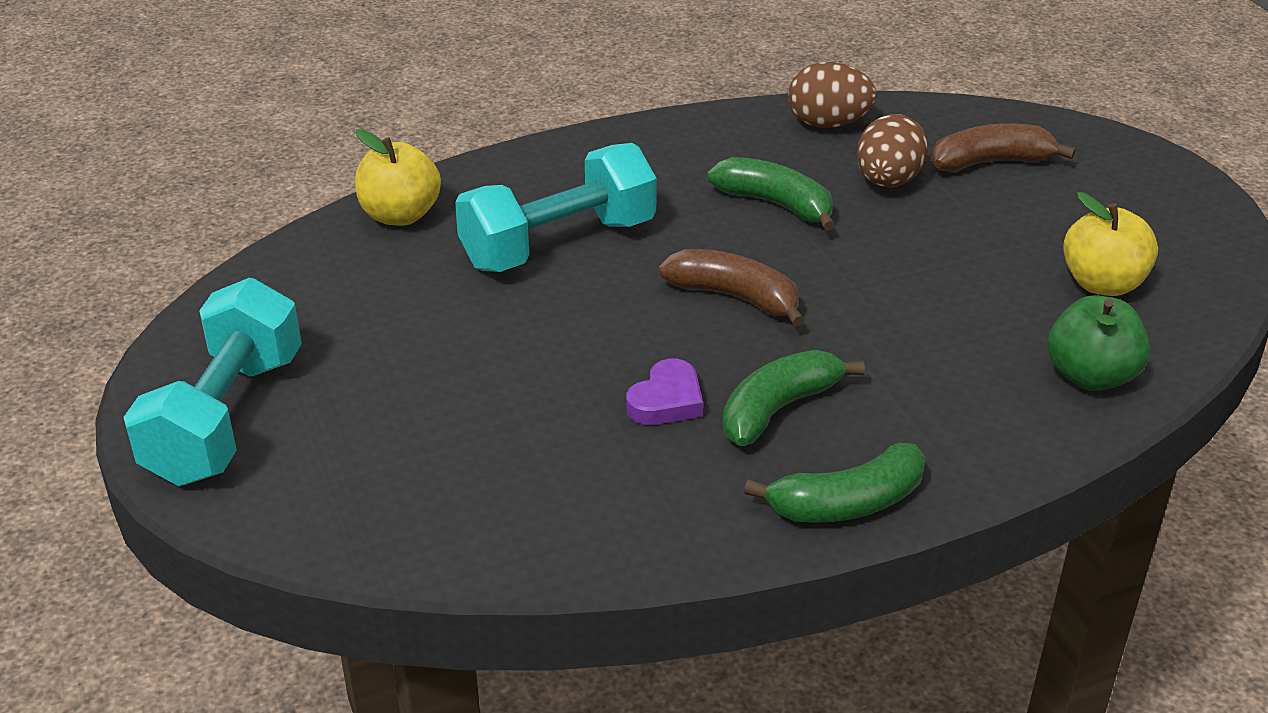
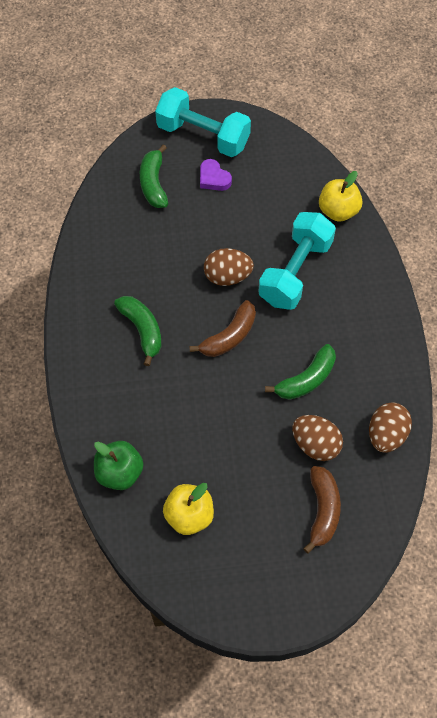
camera: 105 degrees right, 25 degrees up
turquoise dumbbell [455,143,657,272] -> turquoise dumbbell turned 45 degrees clockwise [258,212,336,310]
purple heart [626,358,703,425] -> purple heart moved to [200,159,232,191]
green banana [744,443,926,523] -> green banana moved to [140,145,168,208]
none -> brown egg [204,248,254,286]

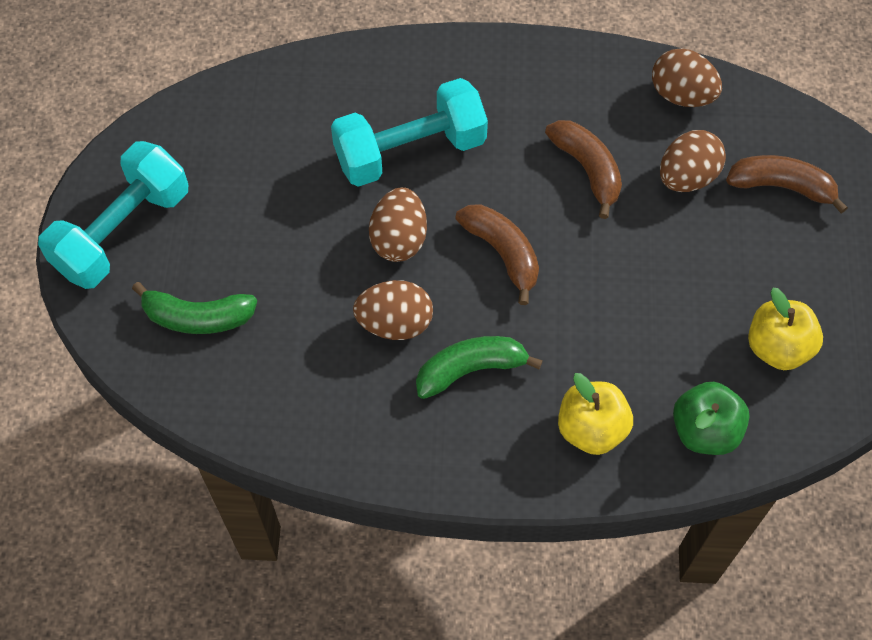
camera: 80 degrees left, 0 degrees up
purple heart [200,159,232,191] -> none
turquoise dumbbell [258,212,336,310] -> turquoise dumbbell turned 60 degrees counterclockwise [331,78,488,187]
green banana [265,344,336,400] -> brown banana [545,120,622,219]
yellow apple [319,171,363,222] -> yellow apple moved to [558,373,633,455]
none -> brown egg [353,280,433,340]

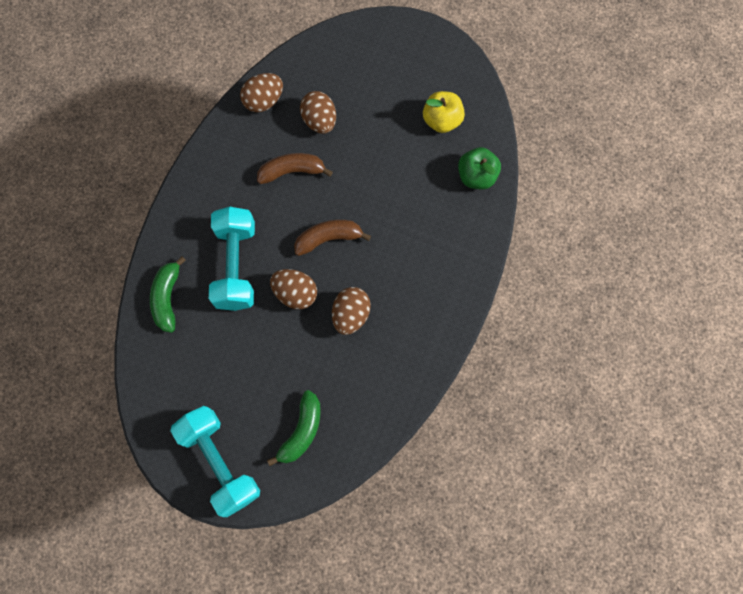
camera: 70 degrees left, 10 degrees up
green banana [416,336,543,399] -> green banana moved to [150,256,186,333]
yellow apple [558,373,633,455] -> none
brown banana [726,155,848,214] -> none

